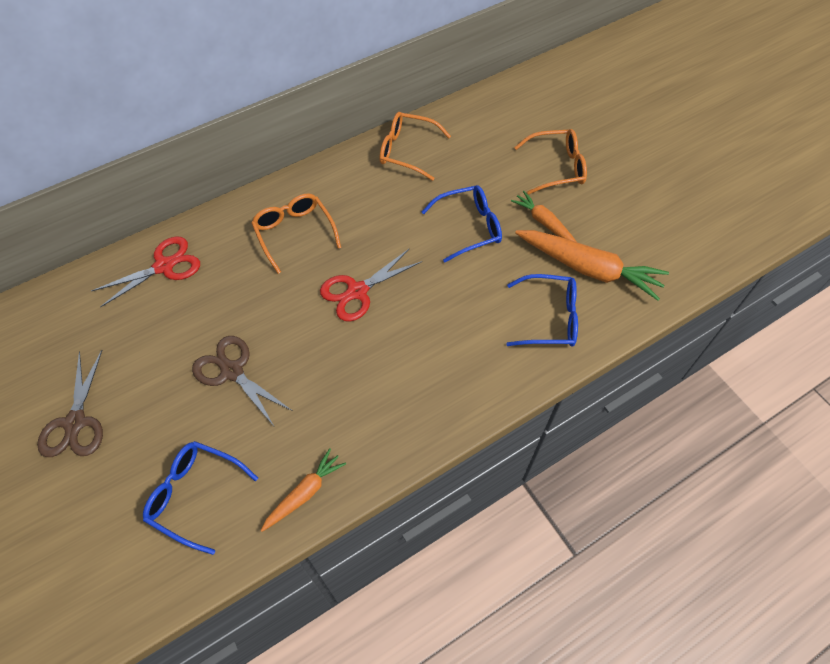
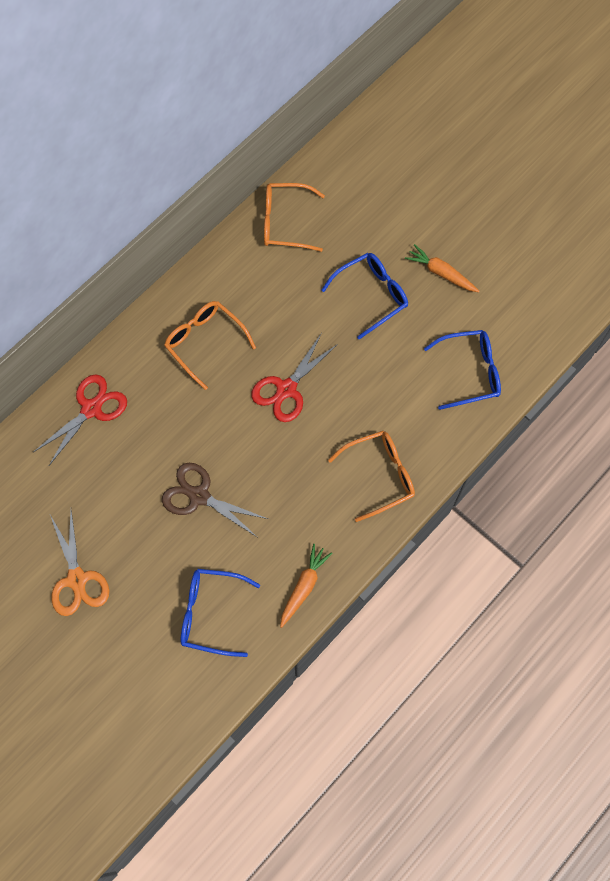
camera: 15 degrees left, 10 degrees up
brown scissors [37,350,103,457] -> orange scissors [50,510,109,616]
orange glasses [514,129,587,195] -> orange glasses moved to [328,431,415,522]
orange carrot [515,230,669,301] -> none

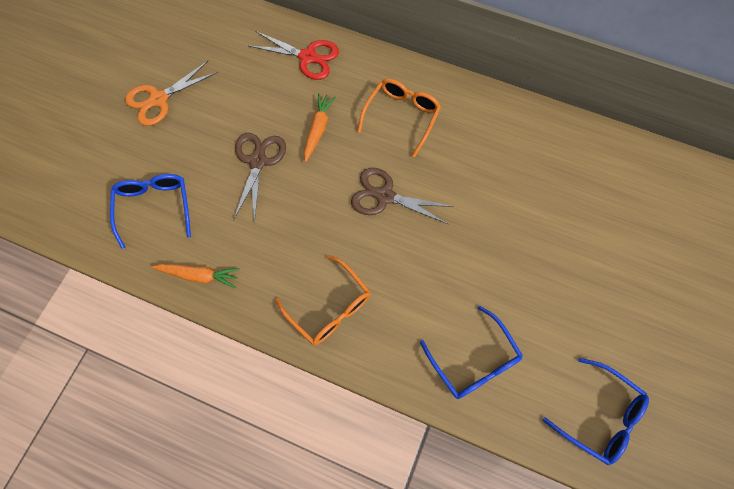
camera: 70 degrees right, 0 degrees up
red scissors [251,333,338,422] -> brown scissors [351,168,454,225]
orange glasses [264,183,325,252] -> none
blue glasses [321,253,408,339] -> blue glasses moved to [543,358,649,466]
orange carrot [405,244,479,292] -> orange carrot moved to [304,93,336,162]

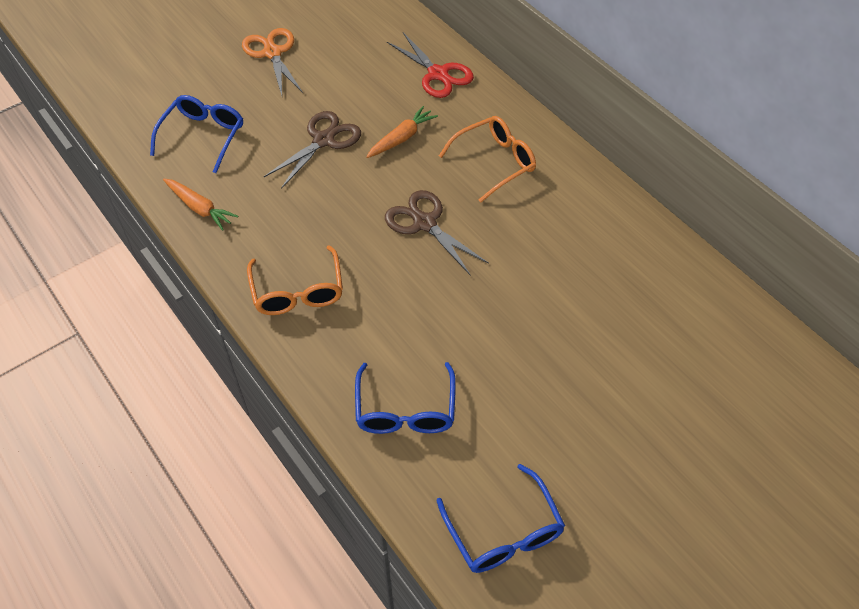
camera: 30 degrees right, 15 degrees down
orange scissors [125,61,218,126] -> orange scissors turned 75 degrees clockwise [242,28,303,96]

